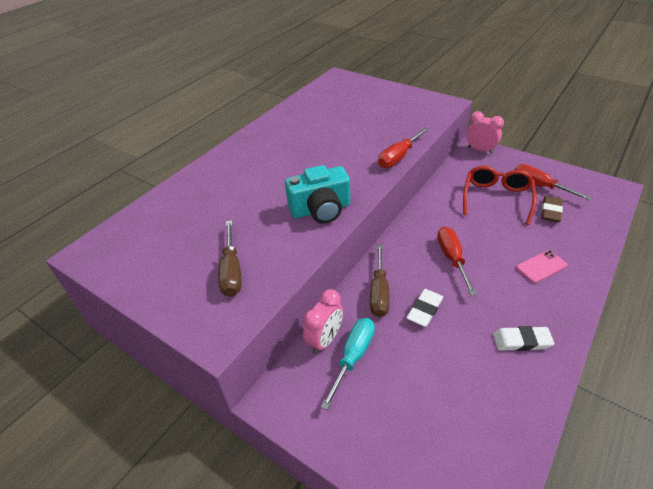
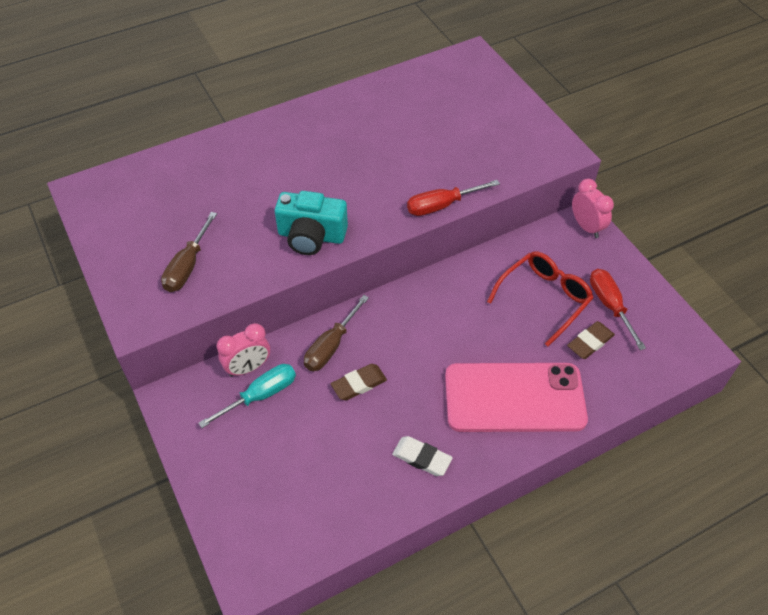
camera: 25 degrees right, 10 degrees up
white eraser [406,289,444,327] -> brown eraser [331,364,387,400]
red screwdriver [437,227,477,295] -> none
pink phone [516,250,568,283] -> pink phone [445,363,588,432], size x2.47

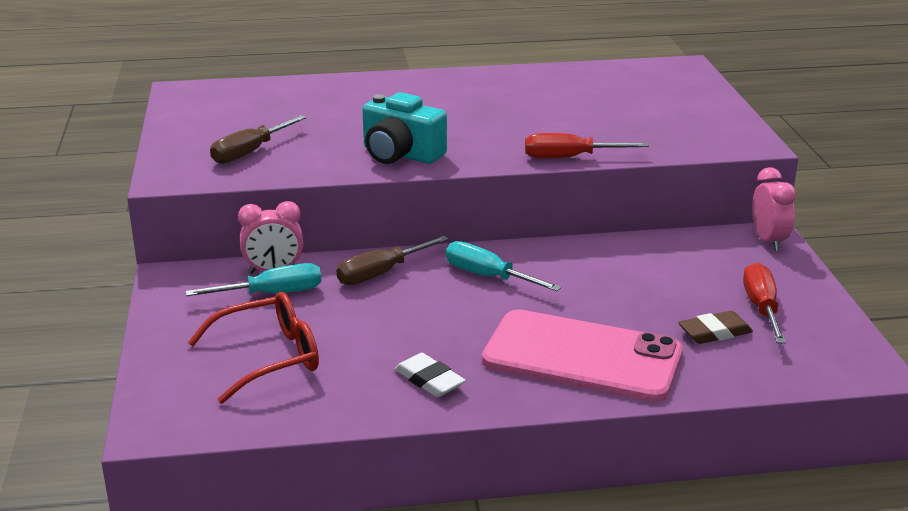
camera: 20 degrees right, 25 degrees down
brown eraser [331,364,387,400] -> none
red glasses [487,251,593,346] -> red glasses moved to [188,292,319,404]
none -> turquoise screwdriver [446,241,562,291]

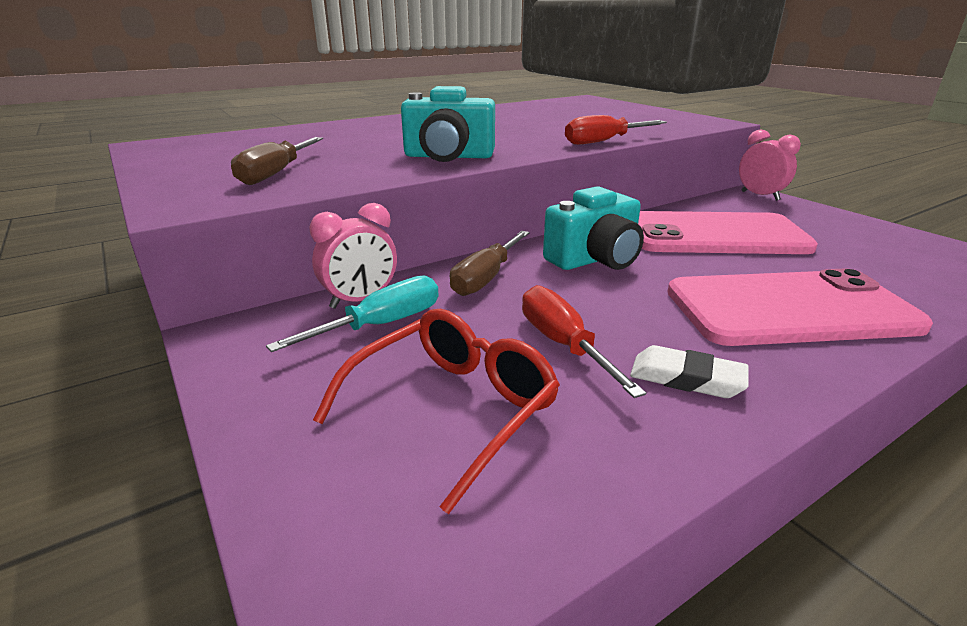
camera: 25 degrees left, 0 degrees up
turquoise screwdriver [446,241,562,291] -> turquoise camera [543,186,644,270]
brown eraser [678,311,753,344] -> none
red screwdriver [743,262,786,344] -> red screwdriver moved to [522,285,646,398]
none -> pink phone [638,211,818,254]

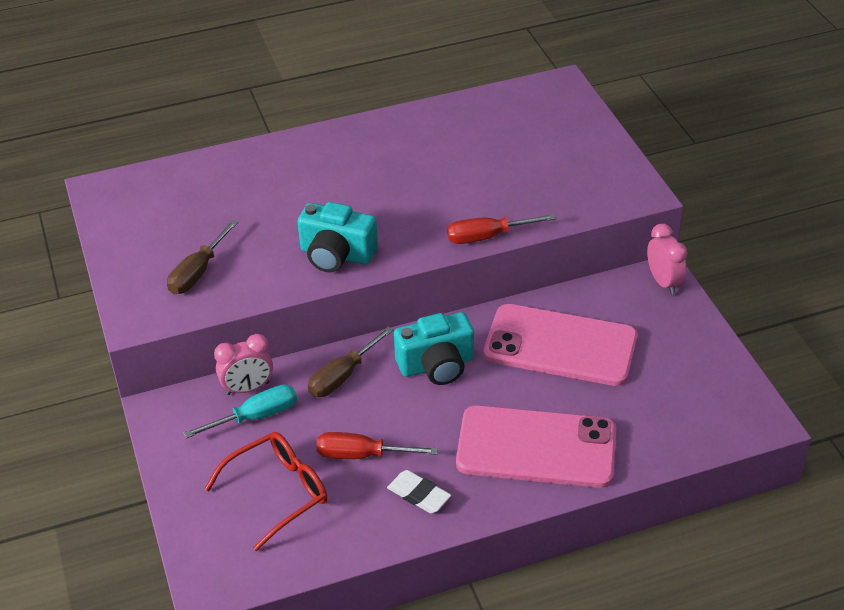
camera: 15 degrees right, 15 degrees up
red screwdriver [522,285,646,398] -> red screwdriver turned 75 degrees counterclockwise [316,432,438,459]

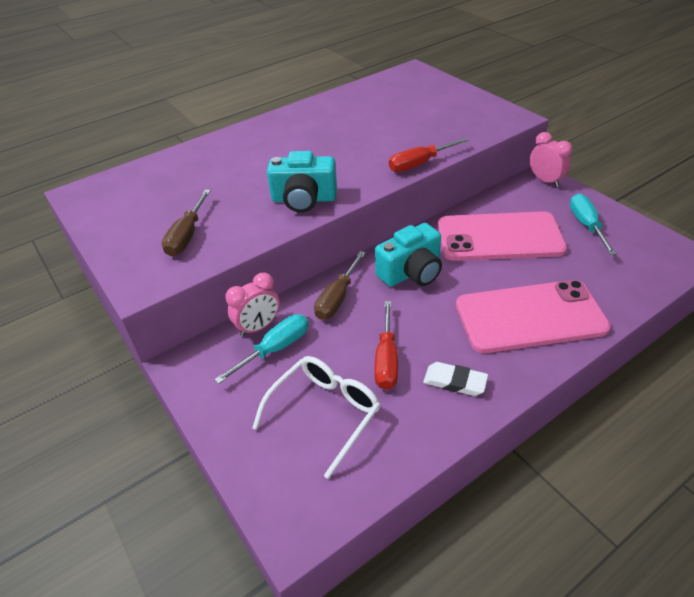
camera: 15 degrees left, 0 degrees up
red glasses [205,432,327,551] -> white glasses [252,356,380,479]
red screwdriver [316,432,438,459] -> red screwdriver turned 75 degrees counterclockwise [374,301,398,390]
none -> turquoise screwdriver [570,194,617,255]

